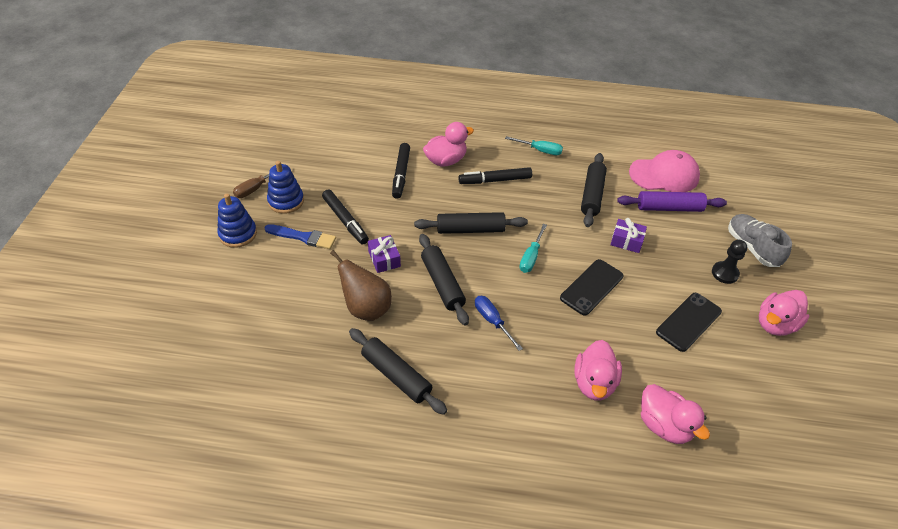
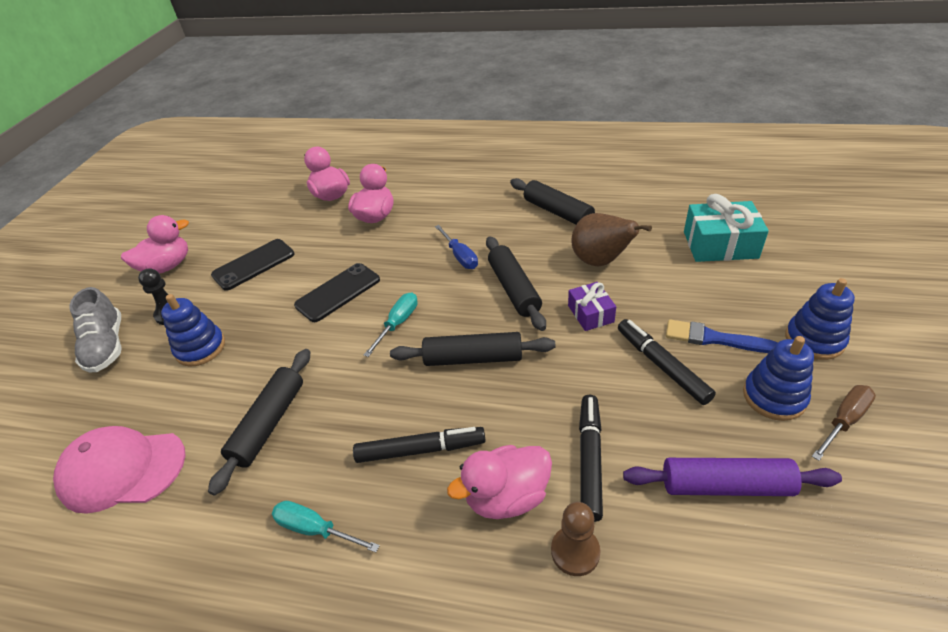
camera: 170 degrees left, 5 degrees down
purple gift [610,218,647,253] -> none
purple rolling pin [617,191,727,212] -> purple rolling pin moved to [623,458,842,496]
none -> blue stacking toy [161,294,225,367]
none -> brown pawn [551,502,600,576]
none -> turquoise gift [684,194,769,262]

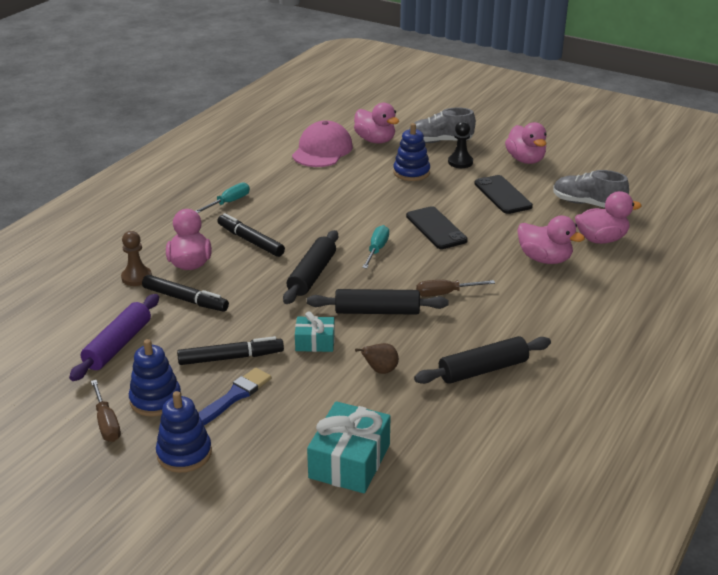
camera: 105 degrees right, 10 degrees down
black rolling pin [208,349,310,496] -> none
black marker [353,427,486,463] -> black marker turned 120 degrees clockwise [217,213,285,257]
turquoise screwdriver [364,292,418,357] -> turquoise screwdriver turned 120 degrees counterclockwise [362,225,389,269]
blue screwdriver [435,225,478,269] -> brown screwdriver [416,280,495,297]
purple gift [568,282,616,331] -> turquoise gift [295,311,335,352]
brown pear [571,213,652,266] -> brown pear [355,343,399,374], size x0.55
none -> pink duck [354,103,399,144]
none -> grey shoe [553,170,629,208]

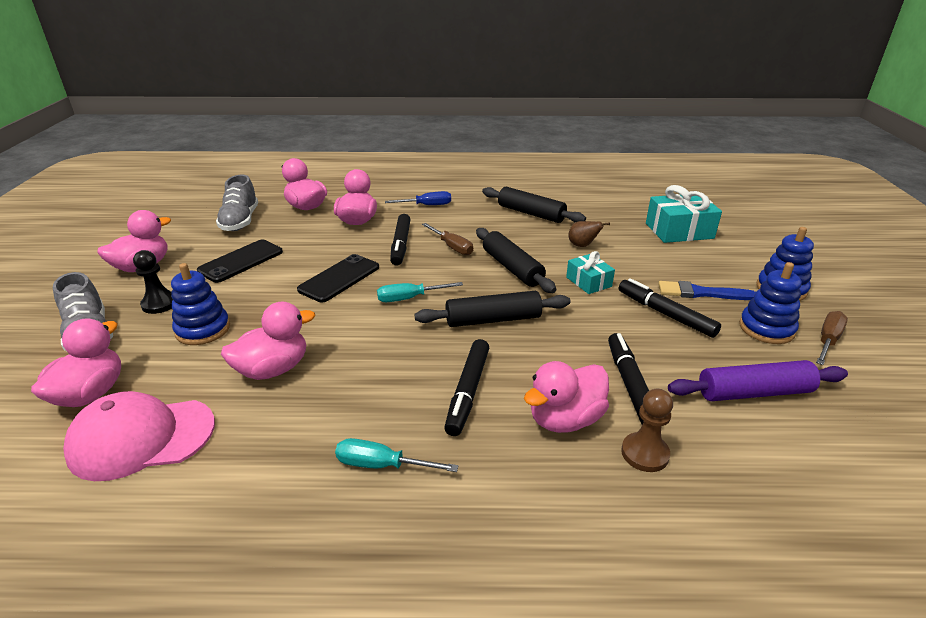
camera: 120 degrees left, 0 degrees up
none -> pink duck [221,302,315,380]
none -> blue screwdriver [385,191,451,205]
none -> black marker [390,214,411,266]

